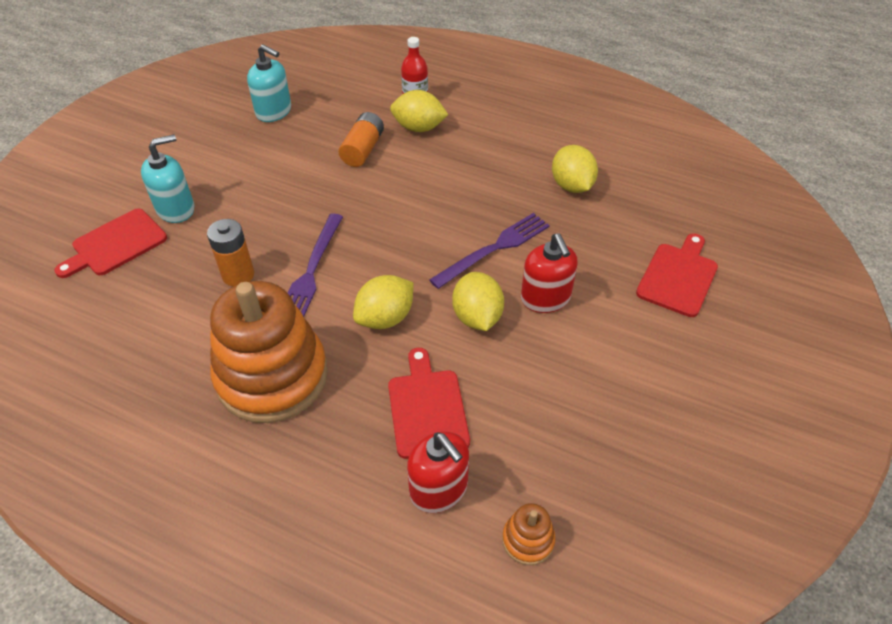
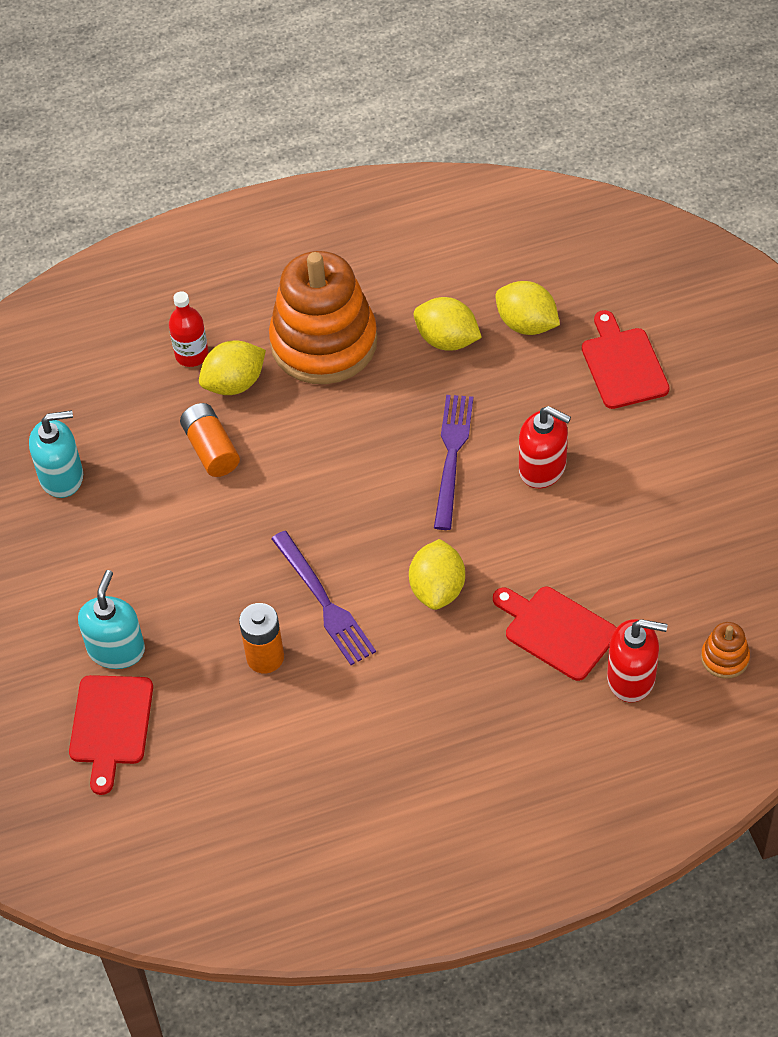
camera: 40 degrees left, 5 degrees up
orange stacking toy [210,281,328,423] -> orange stacking toy moved to [269,251,377,384]
yellow lemon [452,272,504,331] -> yellow lemon moved to [495,281,560,335]

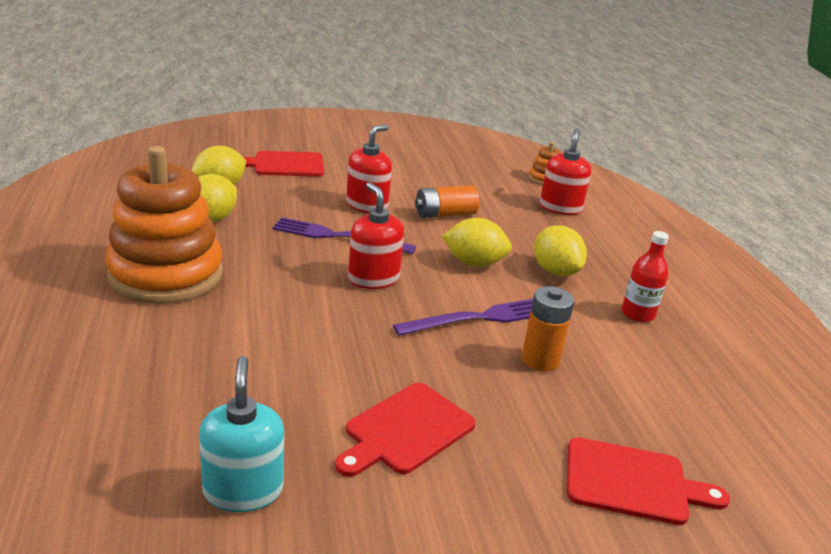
camera: 90 degrees left, 25 degrees down
turquoise soap dispenser [78,570,145,669] -> none
red bottle [169,291,209,367] -> red bottle moved to [622,231,669,322]
orange battery [180,403,240,477] -> orange battery moved to [415,185,480,218]
yellow lemon [199,340,266,395] -> yellow lemon moved to [534,225,587,276]
red cutting board [493,587,617,681] -> red cutting board moved to [335,383,476,477]
none -> red soap dispenser [348,182,404,289]

